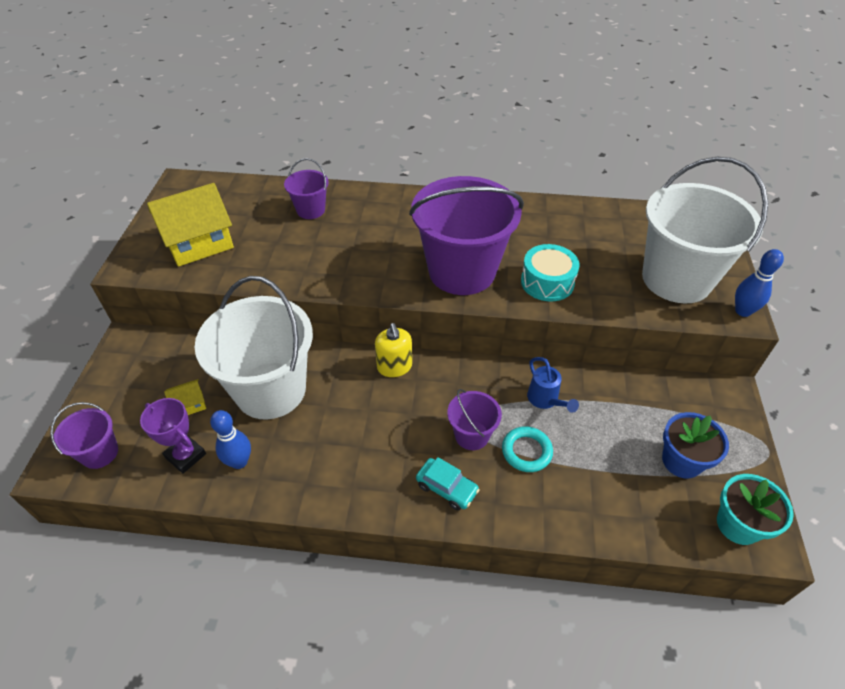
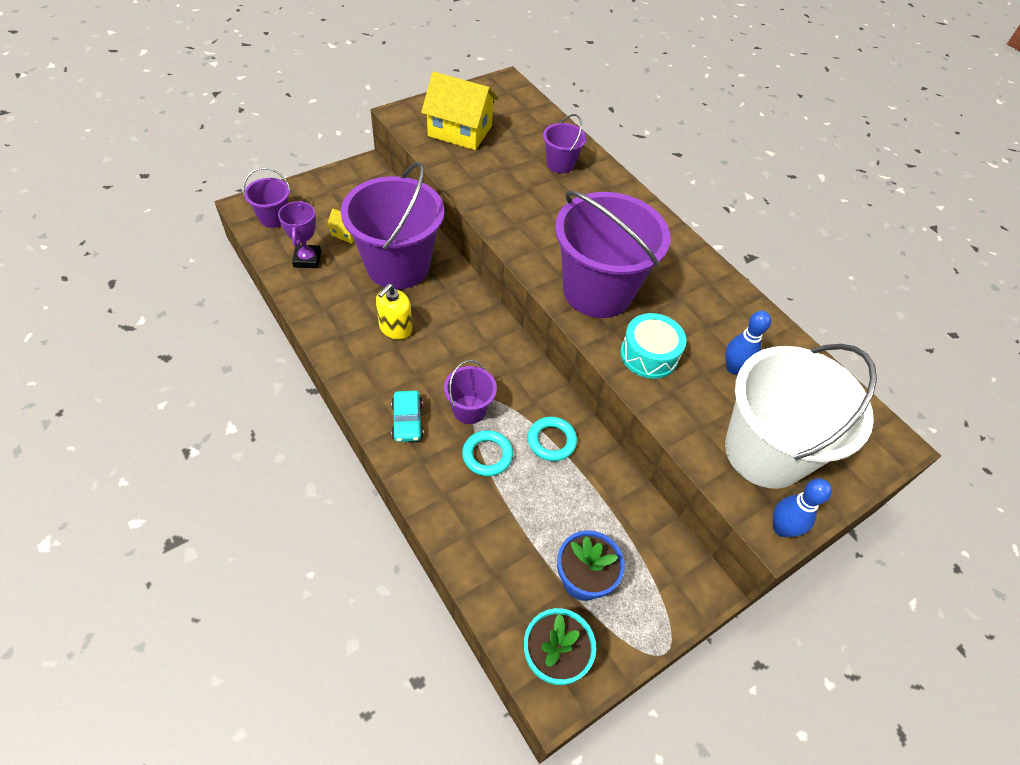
camera: 45 degrees right, 5 degrees up
white bucket [195,276,313,420] -> purple bucket [341,162,444,289]
blue bowling pin [210,410,251,469] -> blue bowling pin moved to [725,311,771,375]
yellow soap dispenser [375,323,412,377] -> yellow soap dispenser moved to [376,283,412,339]
blue watering can [527,357,579,413] -> turquoise ring [528,417,577,461]

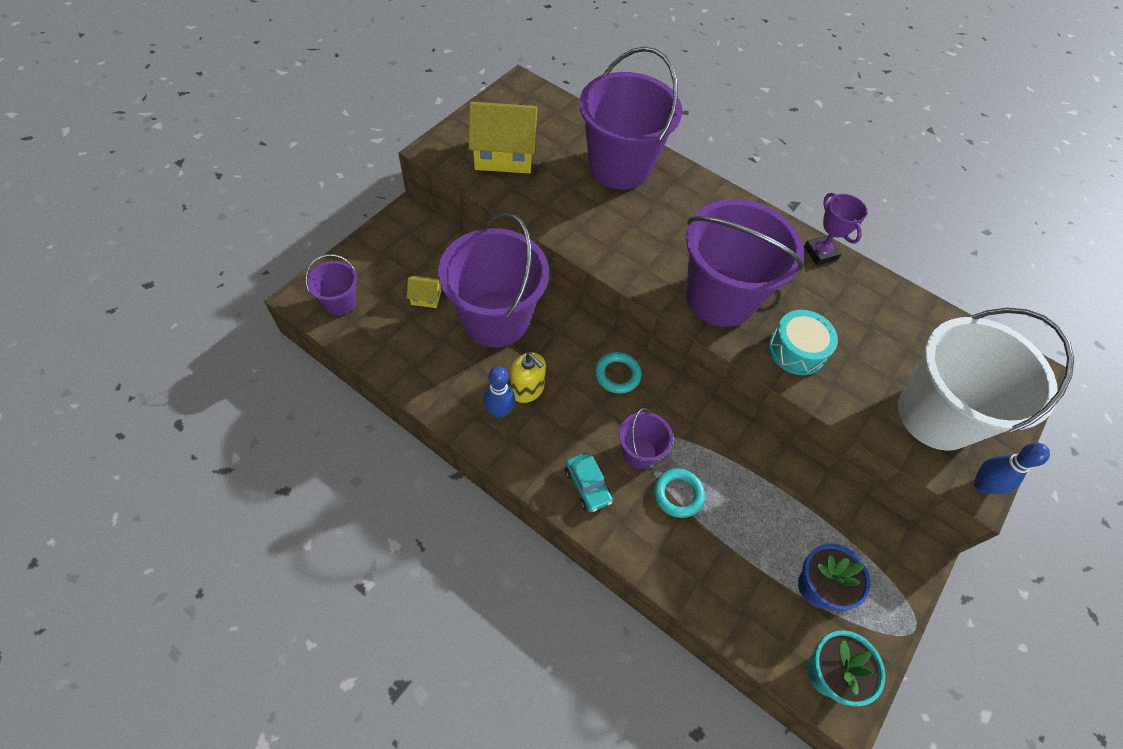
camera: 20 degrees left, 5 degrees up
purple trophy [278,200,321,268] -> purple trophy moved to [804,193,867,265]
yellow soap dispenser [376,283,412,339] -> yellow soap dispenser turned 60 degrees counterclockwise [510,352,546,403]
turquoise ring [528,417,577,461] -> turquoise ring moved to [595,352,641,394]
purple bucket [543,114,587,173] -> purple bucket [579,47,682,190], size x2.14
blue bowling pin [725,311,771,375] -> blue bowling pin moved to [483,367,515,418]

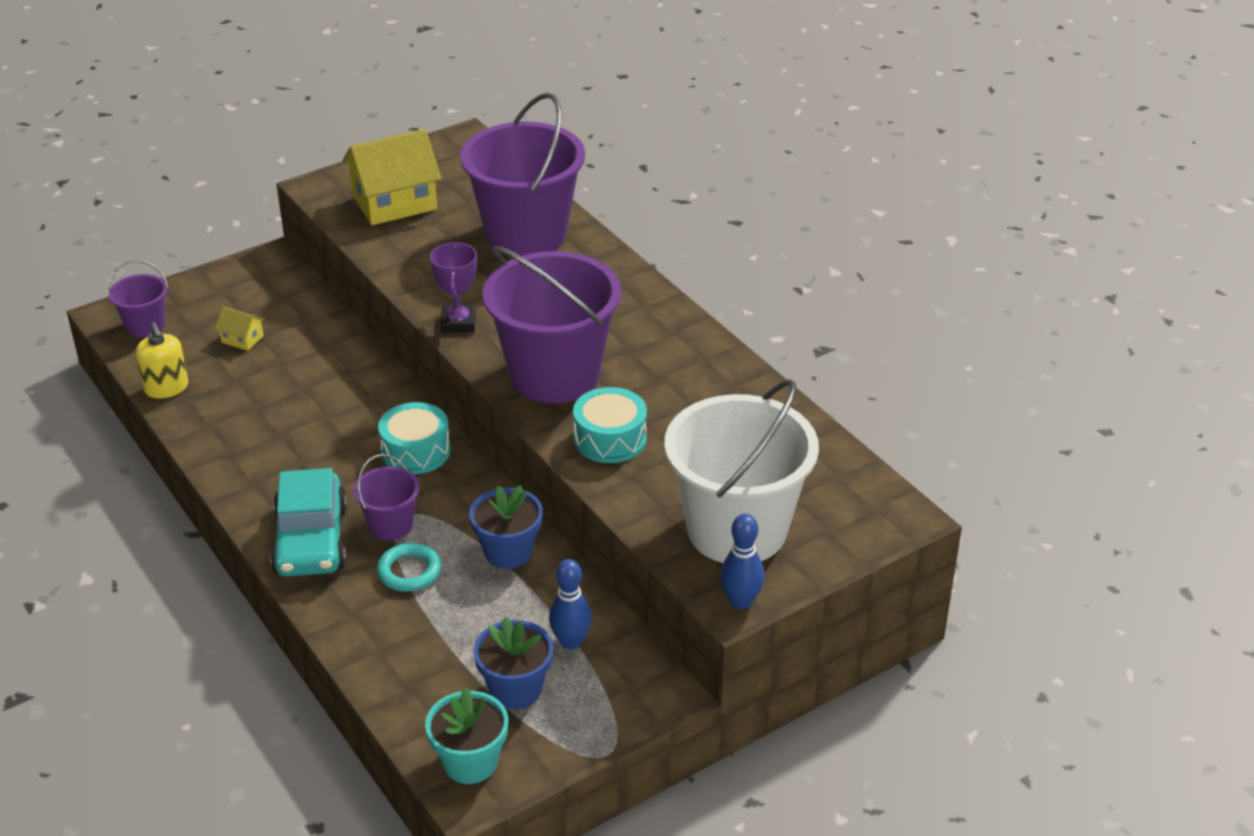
camera: 25 degrees right, 20 degrees down
purple bucket [438,213,549,347] -> none
yellow house [469,102,538,173] -> yellow house turned 45 degrees counterclockwise [342,129,441,225]
blue bowling pin [483,367,515,418] -> blue bowling pin moved to [549,559,592,650]
yellow soap dispenser [510,352,546,403] -> yellow soap dispenser moved to [136,322,188,398]
turquoise car [565,452,613,512] -> turquoise car [270,468,347,577], size x1.85
turquoise ring [595,352,641,394] -> turquoise drum [378,402,451,474]
purple trophy [804,193,867,265] -> purple trophy moved to [430,242,477,333]
none -> blue flower pot [469,485,543,569]

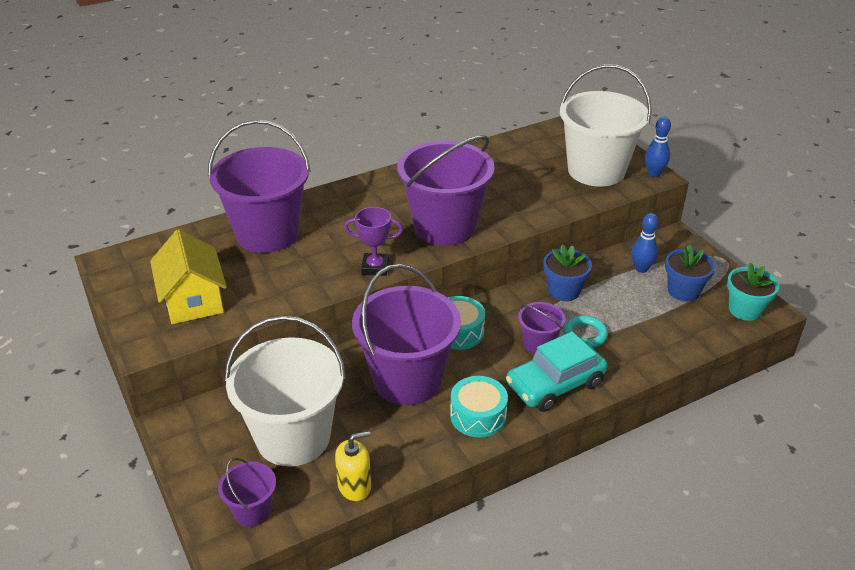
camera: 85 degrees left, 0 degrees up
yellow house [215,306,265,351] -> white bucket [225,315,346,466]
turquoise car [270,468,347,577] -> turquoise car turned 150 degrees clockwise [506,332,607,412]
turquoise drum [573,387,647,463] -> turquoise drum moved to [450,376,508,438]
none -> purple bucket [352,264,461,405]

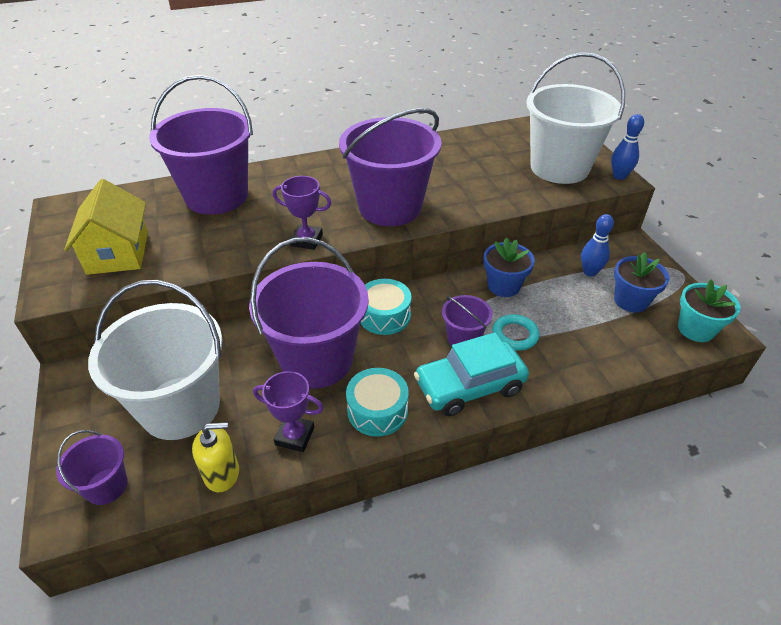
camera: 10 degrees right, 5 degrees up
none -> purple trophy [253,371,324,452]

